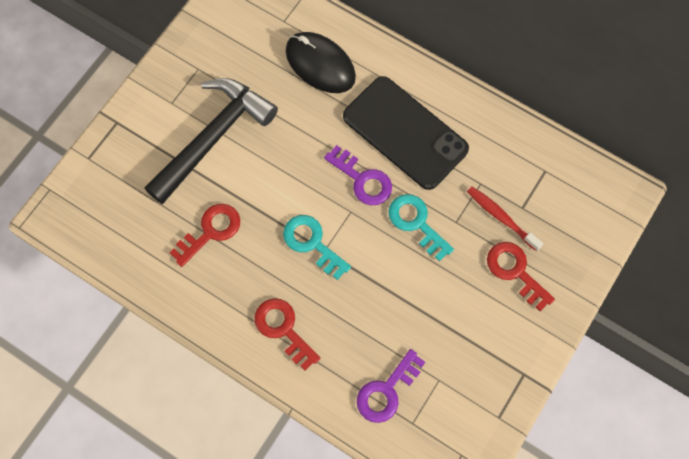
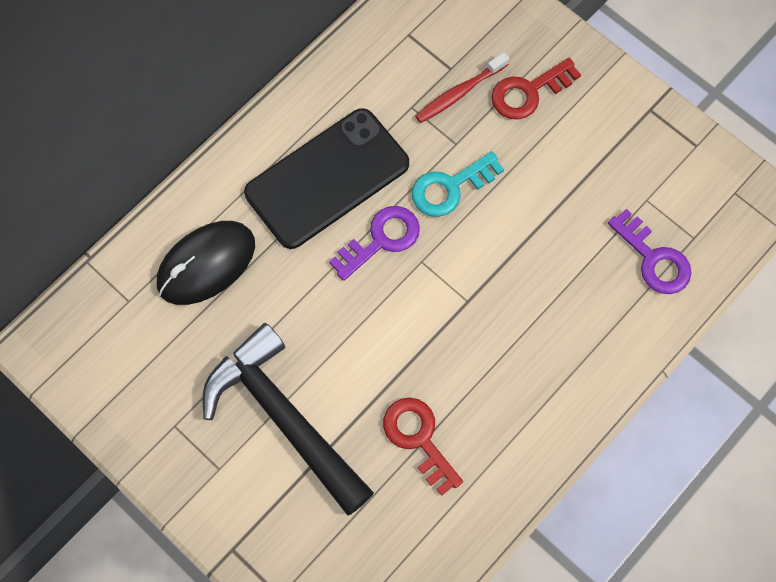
camera: 80 degrees left, 0 degrees up
red key [254,298,321,371] -> none
turquoise key [283,215,351,280] -> none

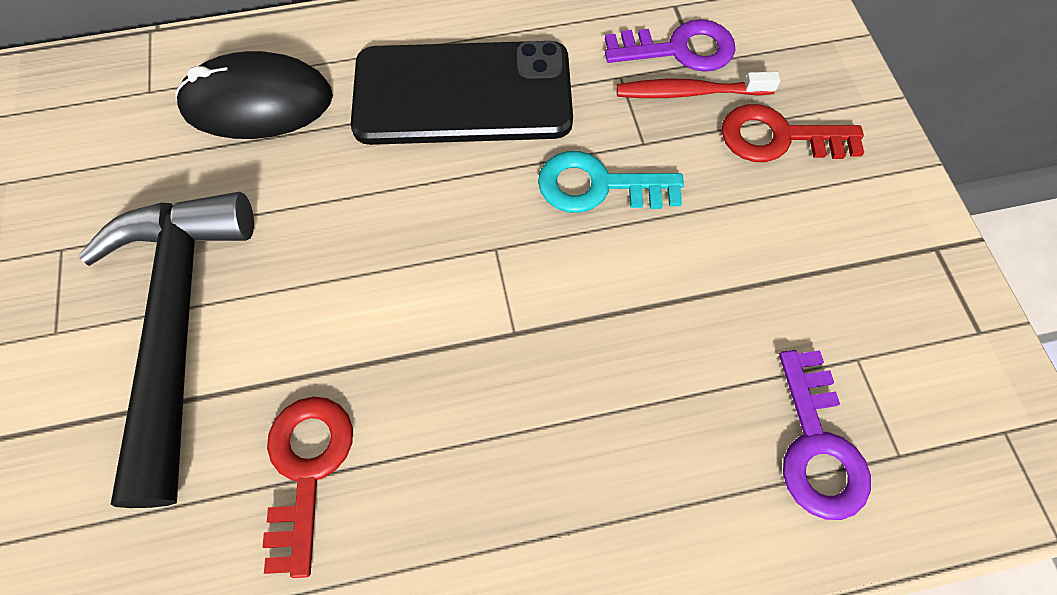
camera: 35 degrees right, 5 degrees down
purple key [329,206,420,281] -> purple key moved to [605,19,736,72]

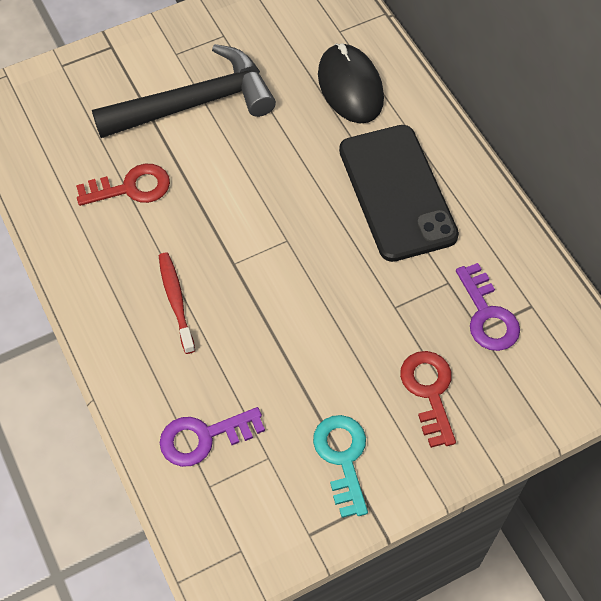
camera: 75 degrees right, 5 degrees down
turquoise key [538,151,684,213] -> turquoise key moved to [313,415,368,518]
red toothbrush [616,72,780,98] -> red toothbrush moved to [159,253,195,354]

